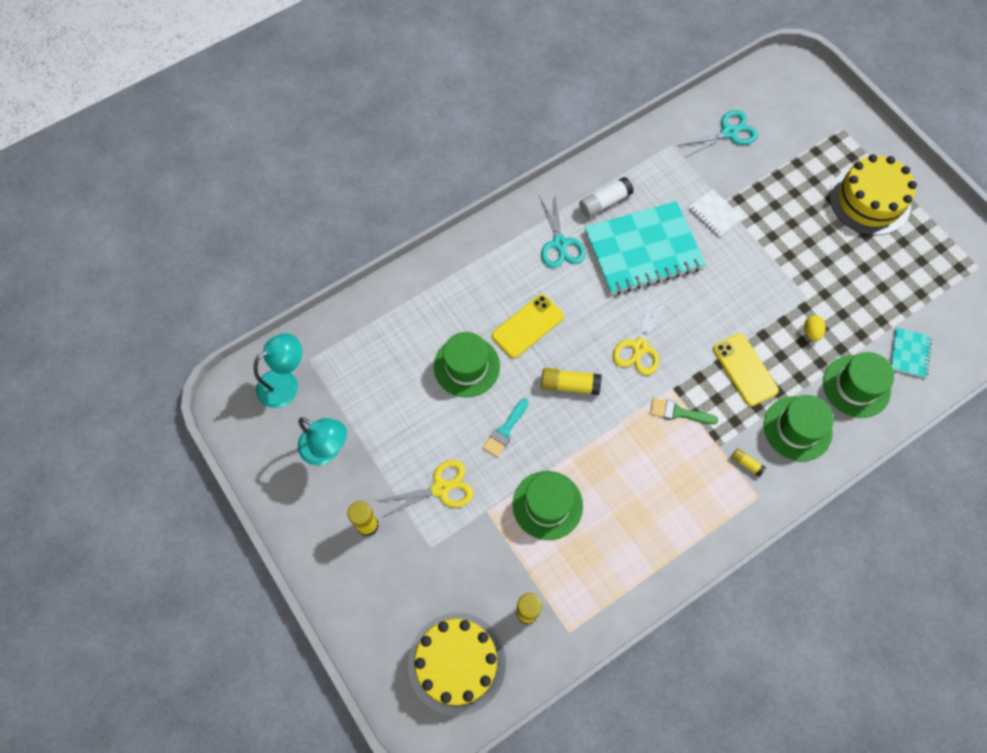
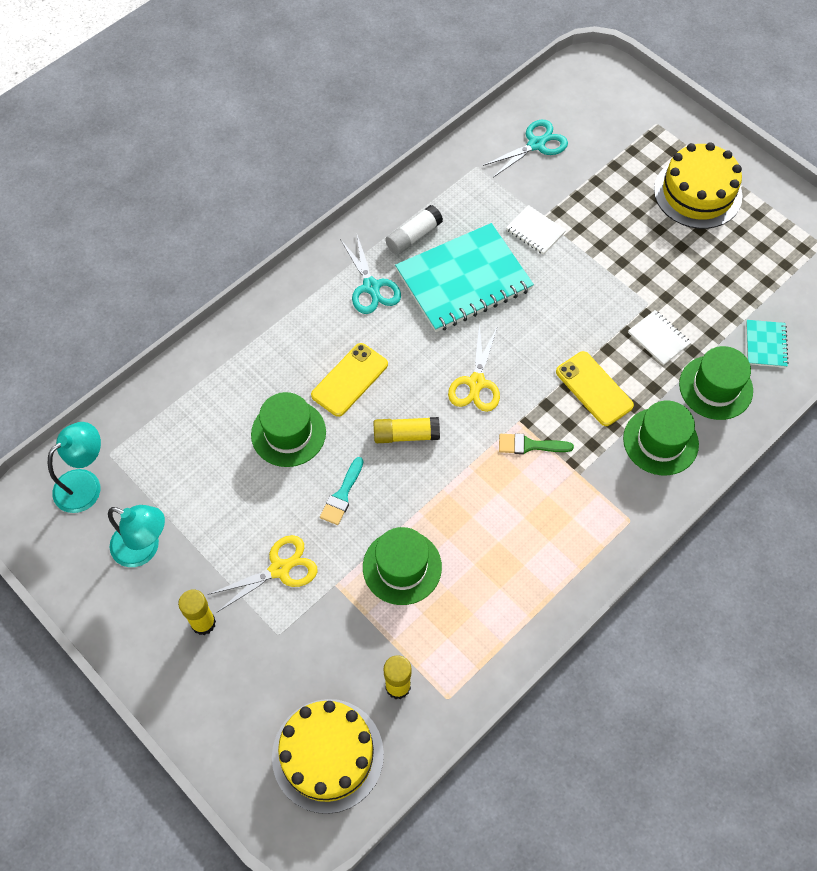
camera: 10 degrees left, 5 degrees down
yellow glue stick [731,448,766,477] -> none
yellow egg [804,315,826,341] -> white notebook [628,310,691,365]

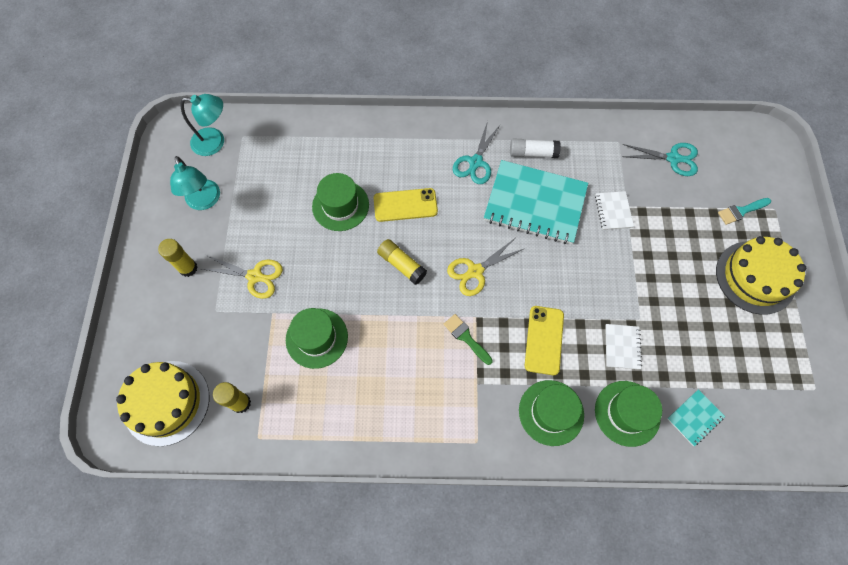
camera: 45 degrees right, 5 degrees up
turquoise brush [320,457,364,525] -> turquoise brush moved to [718,198,771,225]

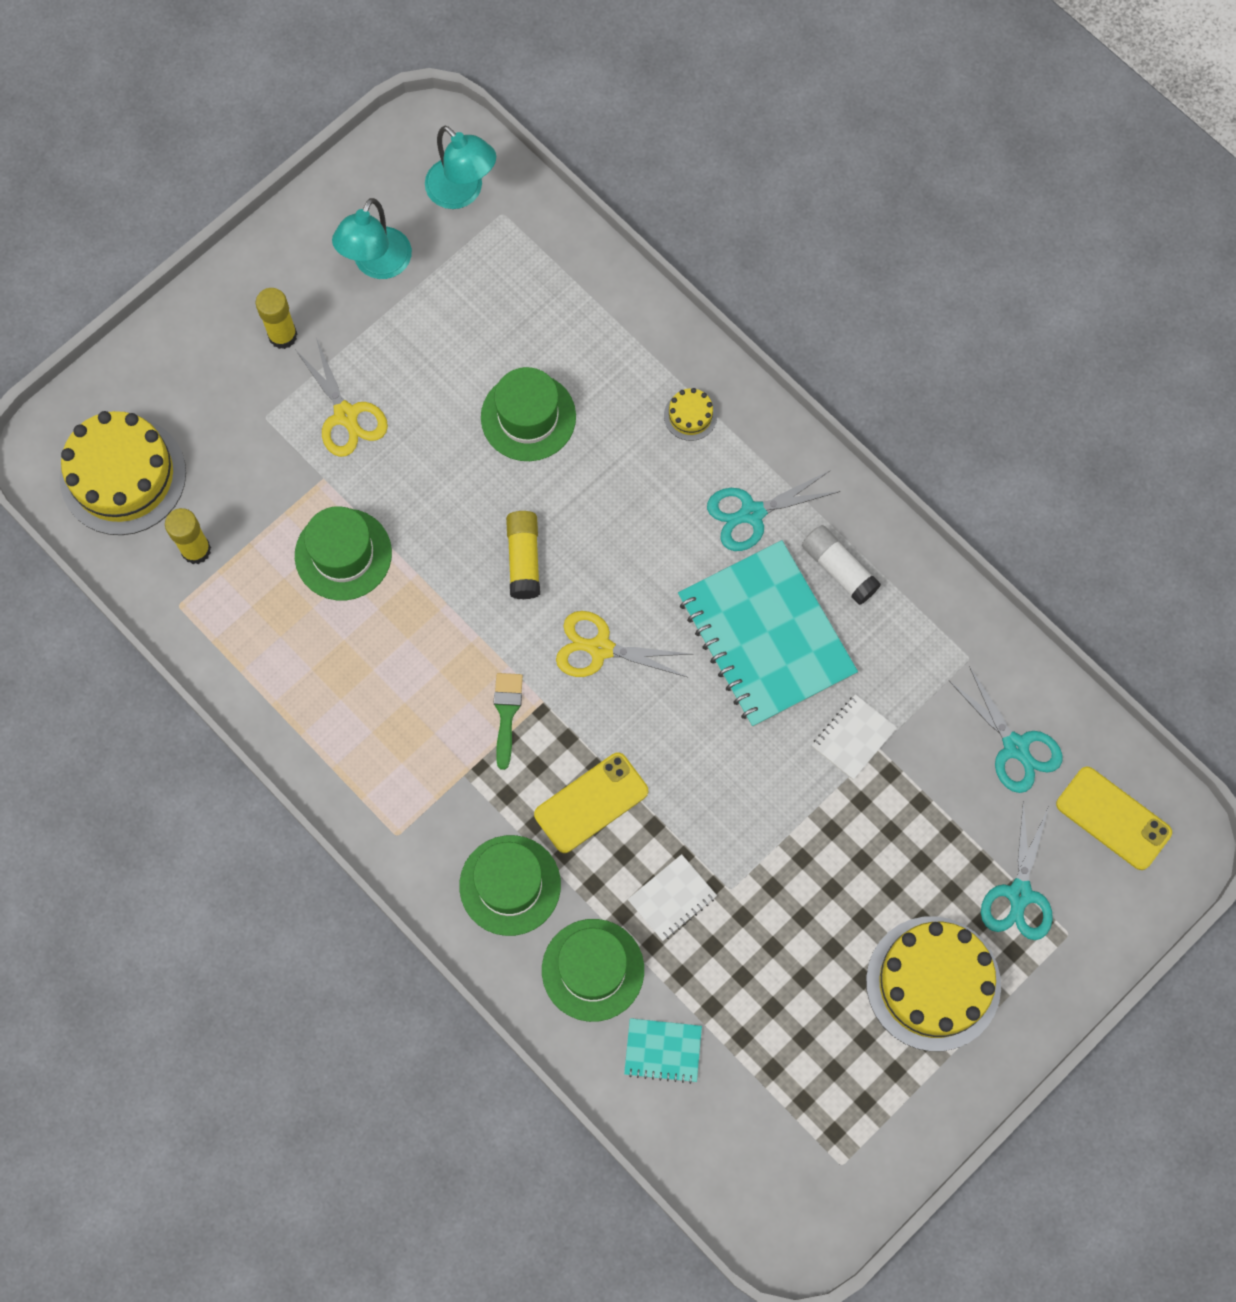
camera: 45 degrees right, 5 degrees up
yellow phone [374,188,438,222] -> yellow phone moved to [1056,767,1172,870]
turquoise brush [718,198,771,225] -> turquoise scissors [981,800,1053,940]
none -> yellow cake [664,388,717,441]

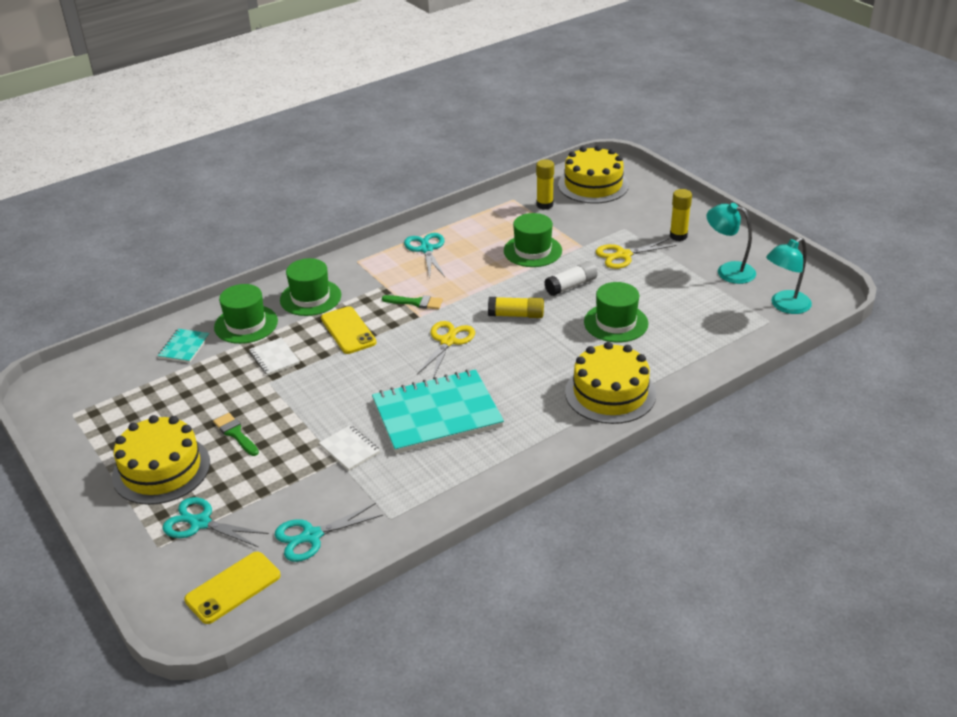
camera: 100 degrees right, 35 degrees down
yellow cake [664,388,717,441] -> yellow cake [565,342,656,424], size x2.34
turquoise scissors [707,471,840,551] -> turquoise scissors moved to [404,233,445,278]
white glue stick [802,525,881,605] -> white glue stick moved to [545,261,598,296]
none -> green brush [213,413,259,456]

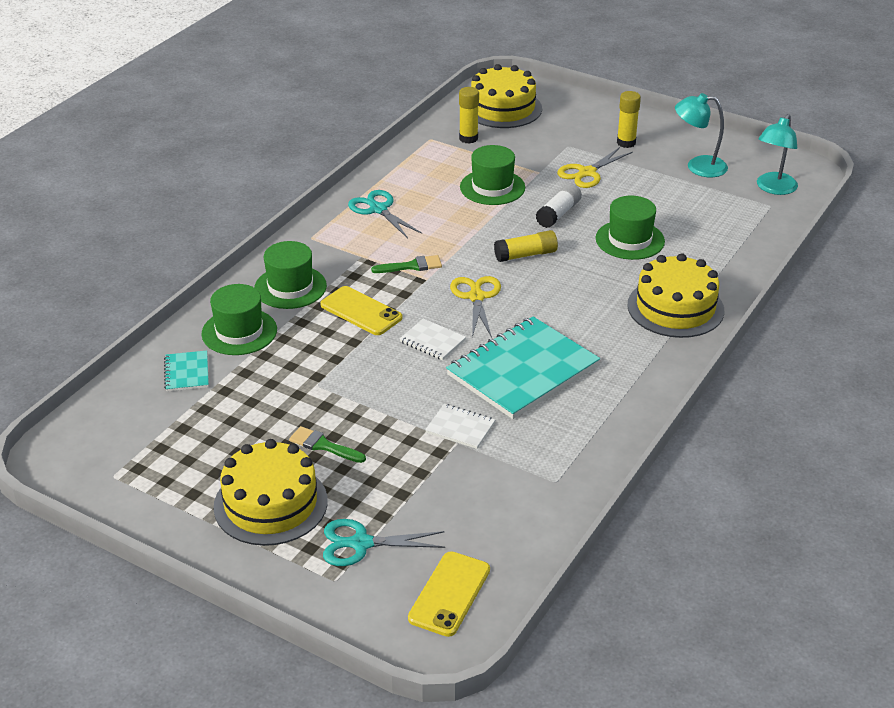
camera: 25 degrees left, 0 degrees up
white notebook [249,338,300,376] -> white notebook moved to [400,318,466,360]
turquoise scissors [275,503,384,562] -> none

